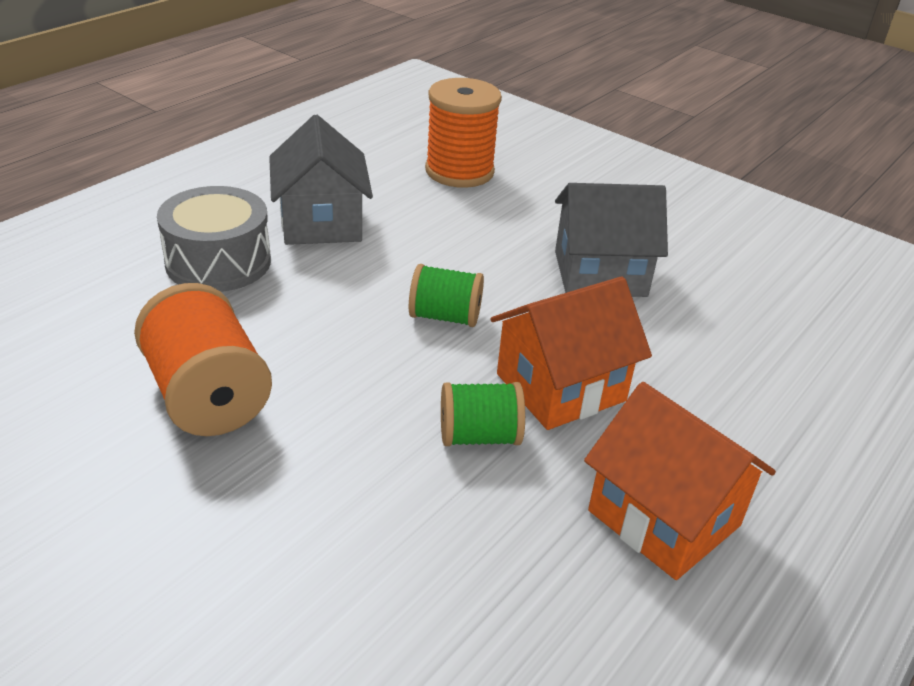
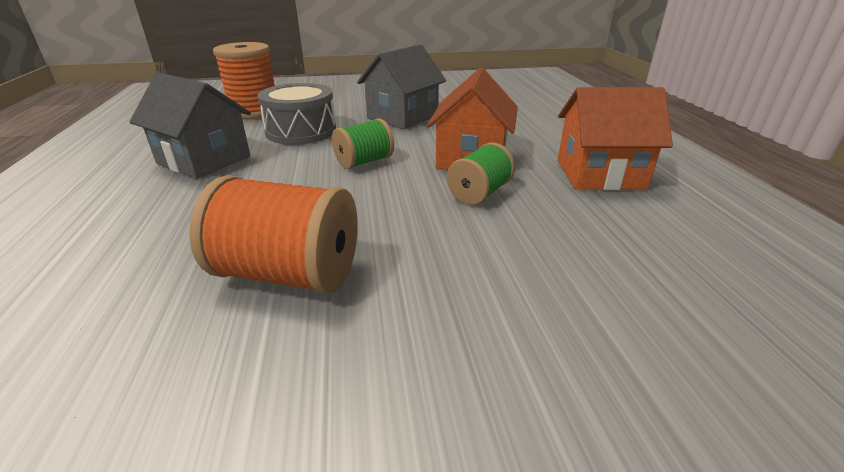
camera: 45 degrees left, 5 degrees down
grey drum [157,186,271,292] -> grey drum moved to [257,83,336,145]

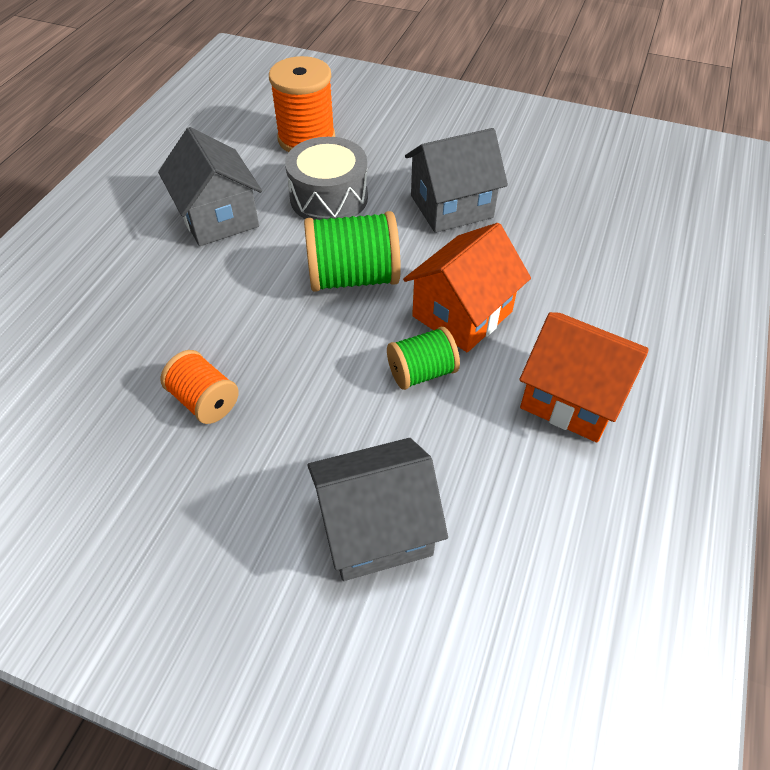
camera: 30 degrees right, 20 degrees up
orange spool [189,175,358,294] -> orange spool [160,350,239,424], size x0.61
green spool [332,118,394,169] -> green spool [304,211,401,292], size x1.64
none -> grey house [307,438,448,581]

